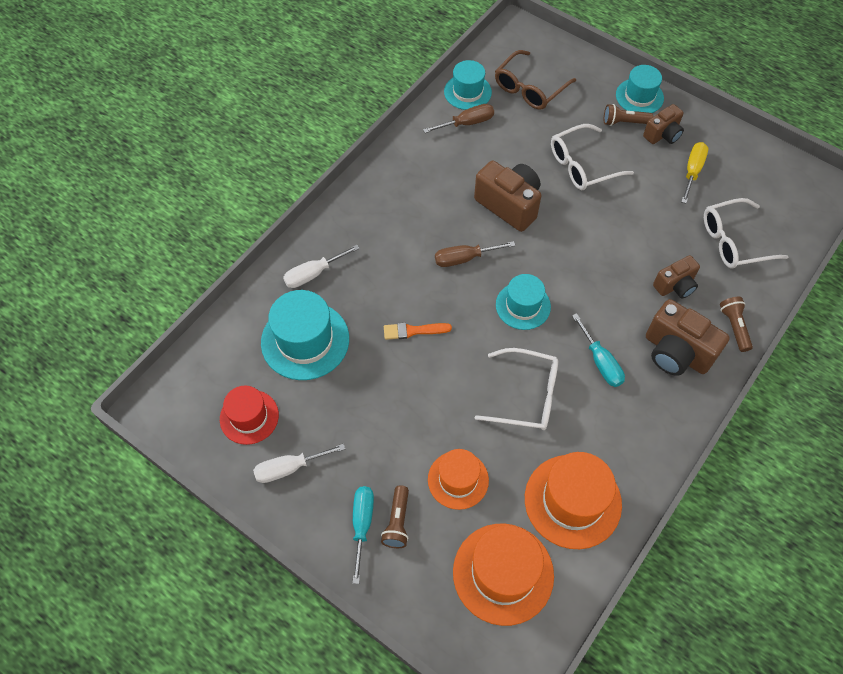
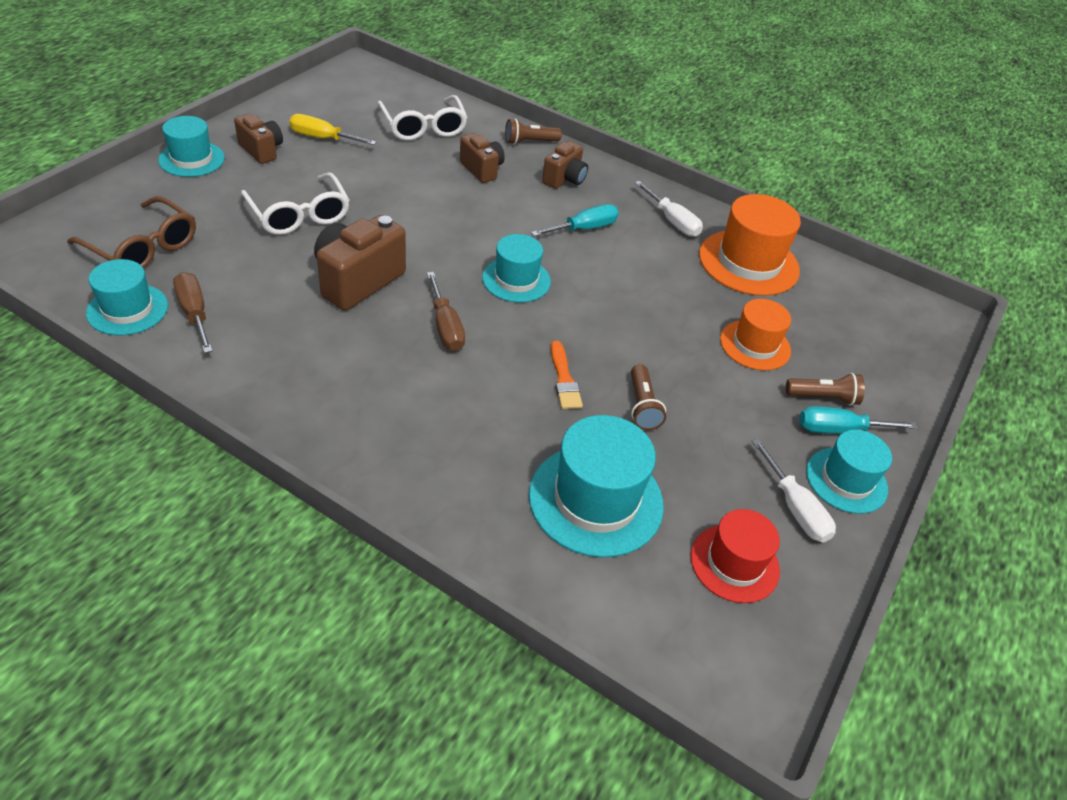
camera: 100 degrees left, 15 degrees down
white screwdriver [283,245,360,288] -> white screwdriver moved to [635,181,703,237]
orange hat [453,524,554,626] -> none
white glasses [475,348,558,430] -> none
brown flashlight [604,104,653,126] -> brown flashlight moved to [631,364,666,430]
brown camera [646,299,730,376] -> brown camera [542,141,588,189], size x0.61
none -> turquoise hat [806,430,892,514]

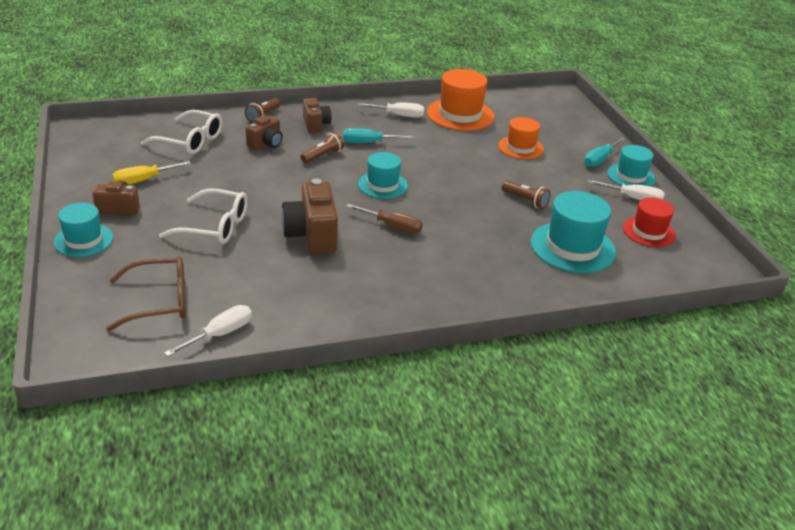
camera: 45 degrees left, 10 degrees down
turquoise hat [86,259,168,335] -> white screwdriver [164,305,252,357]
brown screwdriver [173,272,213,353] -> none
brown camera [460,133,505,183] -> brown camera turned 120 degrees clockwise [246,115,283,151]
turquoise screwdriver [531,204,619,236] -> turquoise screwdriver turned 105 degrees counterclockwise [343,128,414,143]
orange brush [551,341,583,409] -> none
brown flashlight [786,373,865,406] -> brown flashlight moved to [300,132,344,164]

